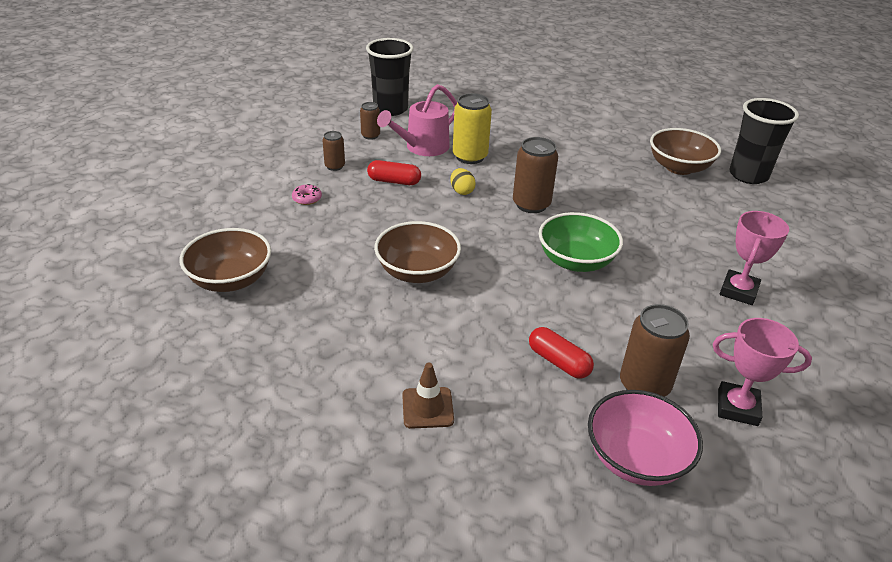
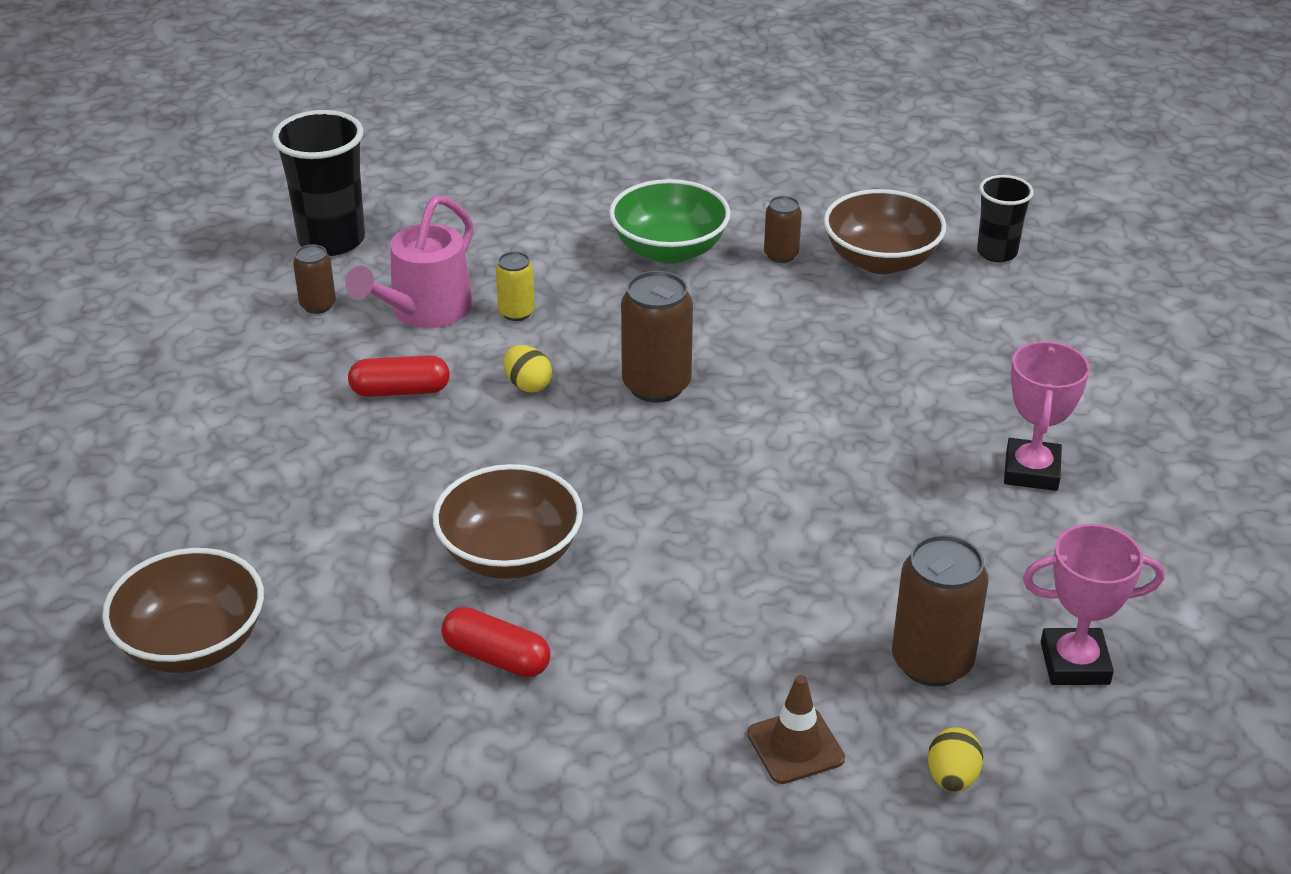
camera: 15 degrees left, 0 degrees up
pink donut [292,184,322,205] -> none
brown can [322,131,345,171] -> brown can moved to [764,196,802,263]
brown traffic cone [402,363,454,429] -> brown traffic cone moved to [747,675,845,784]
yellow can [453,93,492,164] -> yellow can [496,252,535,321], size x0.56
red capsule [529,327,594,379] -> red capsule moved to [441,607,551,677]
green bowl [539,212,623,272] -> green bowl moved to [609,179,731,264]
pink bowl [588,390,703,486] -> yellow egg [928,727,983,792]
black cup [730,98,799,184] -> black cup [977,175,1034,262], size x0.60

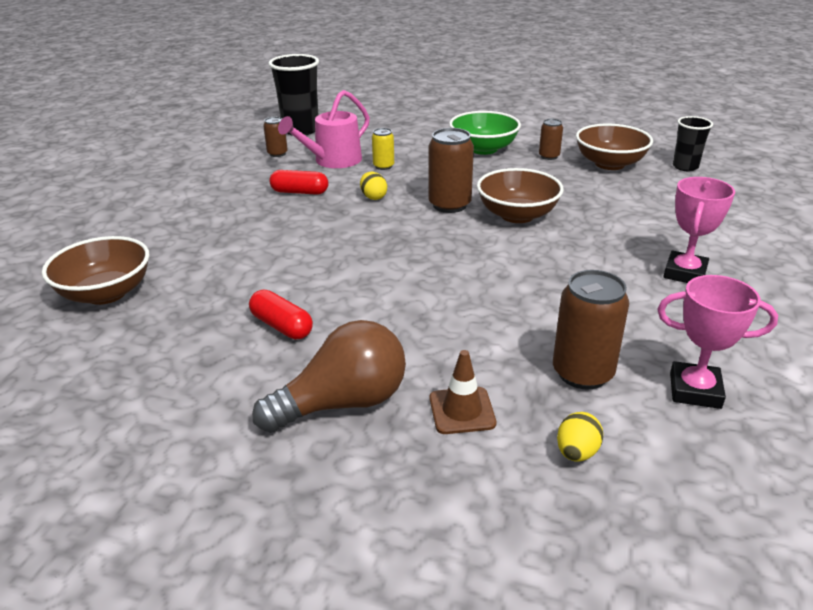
camera: 15 degrees right, 5 degrees down
brown bowl [432,464,583,579] -> brown bowl moved to [477,168,564,223]
none -> brown light bulb [252,320,406,433]

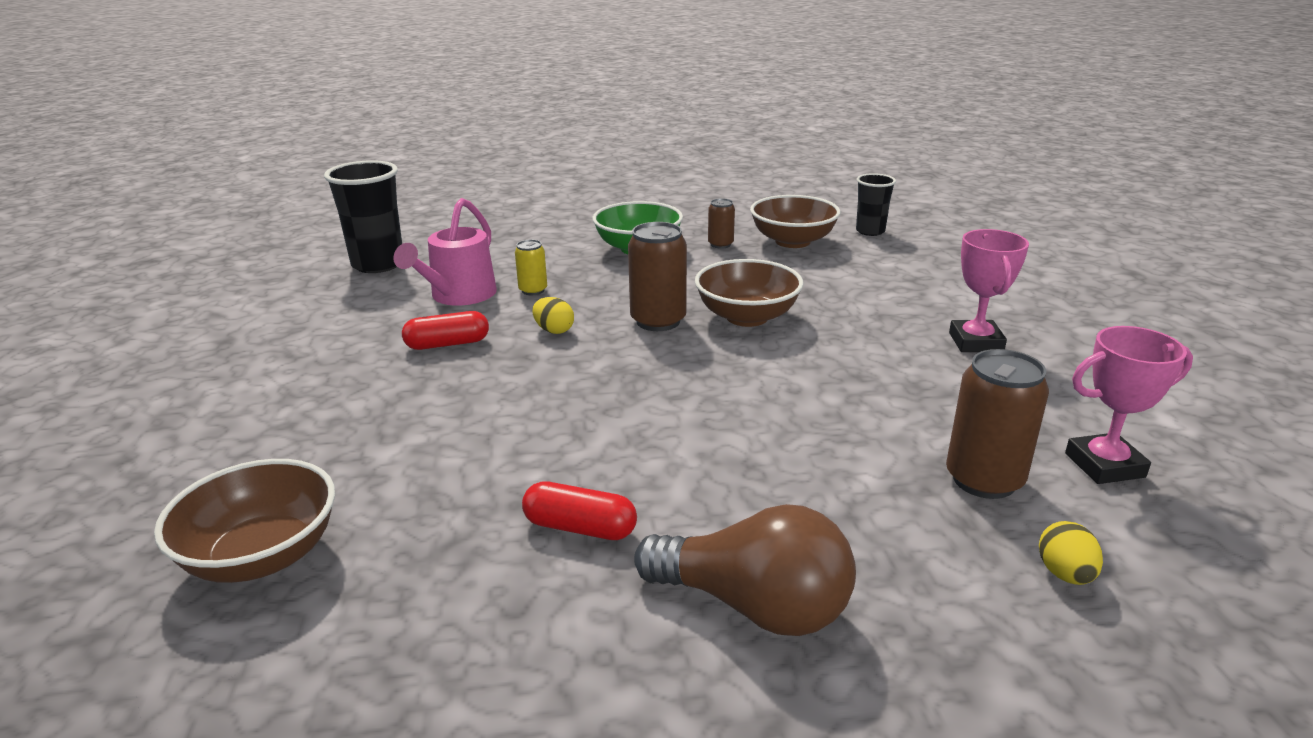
camera: 25 degrees left, 5 degrees down
brown light bulb [252,320,406,433] -> brown light bulb turned 75 degrees clockwise [634,504,856,636]
brown can [263,117,288,157] -> none
brown traffic cone [430,350,496,434] -> none

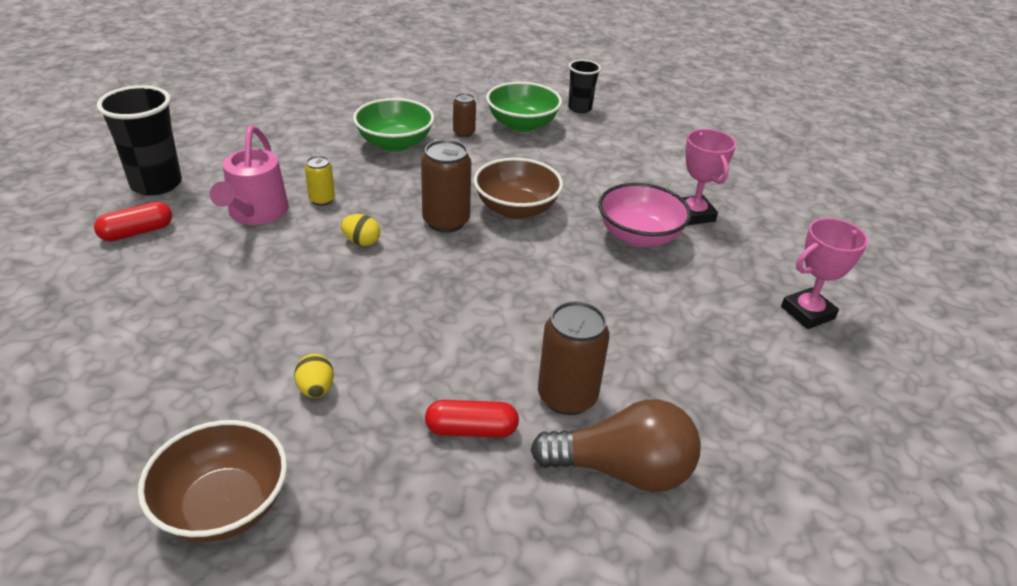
camera: 20 degrees left, 10 degrees up
red capsule [402,311,489,350] -> red capsule moved to [94,202,172,241]
brown bowl [750,195,840,248] -> green bowl [486,82,562,132]
brown can [946,349,1049,499] -> brown can moved to [538,301,610,415]
yellow egg [1039,521,1103,585] -> yellow egg moved to [294,354,334,398]
none -> pink bowl [598,183,692,247]

